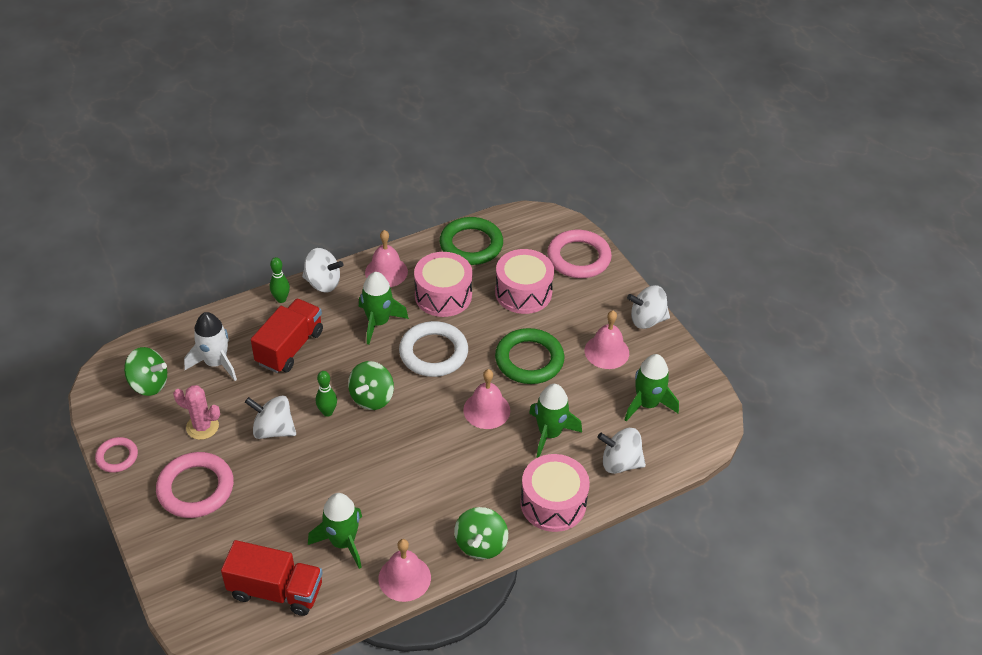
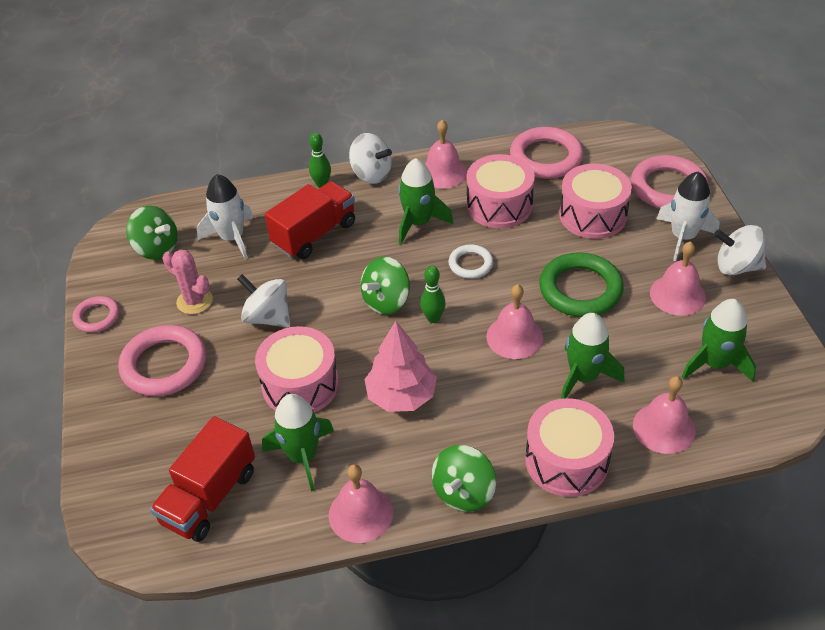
camera: 20 degrees right, 0 degrees up
red truck [221,540,323,616] -> red truck turned 90 degrees clockwise [150,416,255,542]
green bowling pin [316,371,337,417] -> green bowling pin moved to [420,266,446,323]
white ring [399,321,468,377] -> white ring [449,245,493,279], size x0.56
green ring [440,217,503,265] -> pink ring [510,127,583,179]
white spinning top [597,428,646,474] -> pink bell [633,376,696,454]
none -> pink drum [255,326,339,413]
none -> pink tree [364,321,437,412]
none -> white rocket [657,171,720,261]

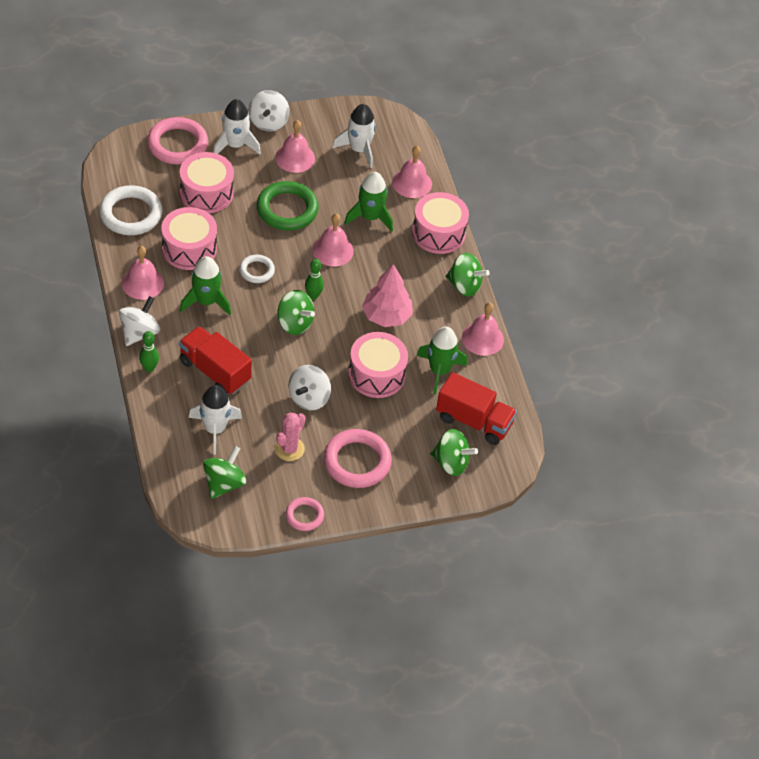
camera: 100 degrees left, 5 degrees up
pink ring [510,127,583,179] -> white ring [99,185,162,235]
green rocket [681,299,756,382] -> white rocket [332,104,376,168]
none -> green spinning top [430,429,478,476]

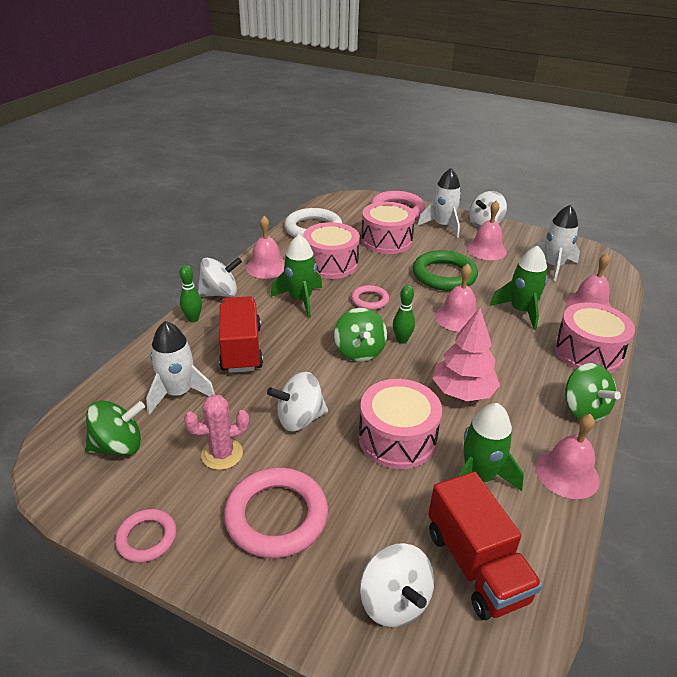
camera: 45 degrees right, 15 degrees down
white ring [239,255,275,283] -> pink ring [351,285,389,310]
green spinning top [430,429,478,476] -> white spinning top [360,543,434,627]

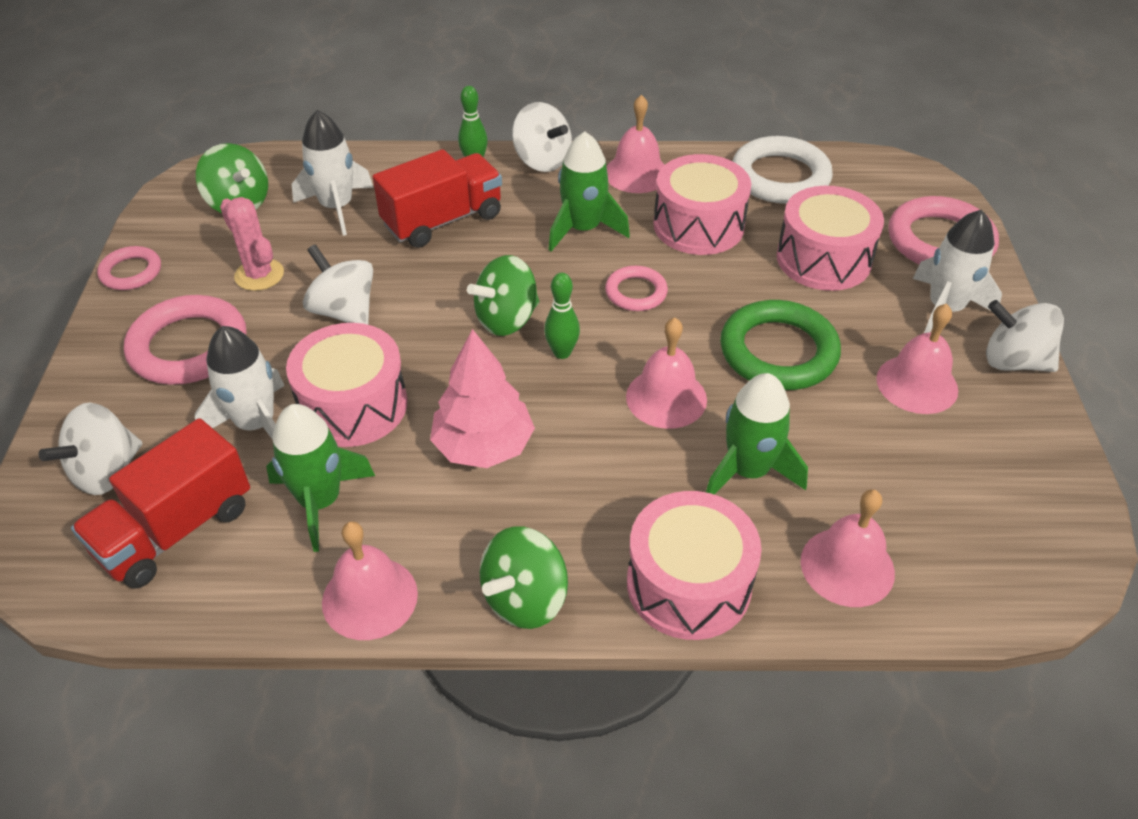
camera: 65 degrees right, 10 degrees up
white rocket [531,205,580,281] -> white rocket moved to [195,326,284,440]

